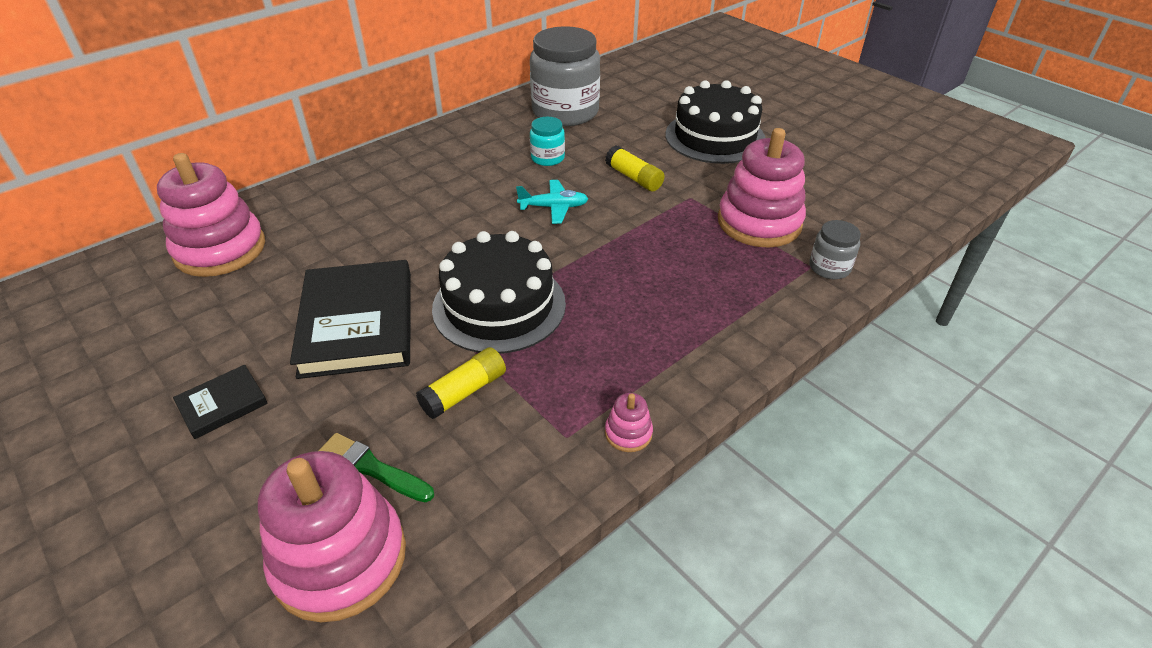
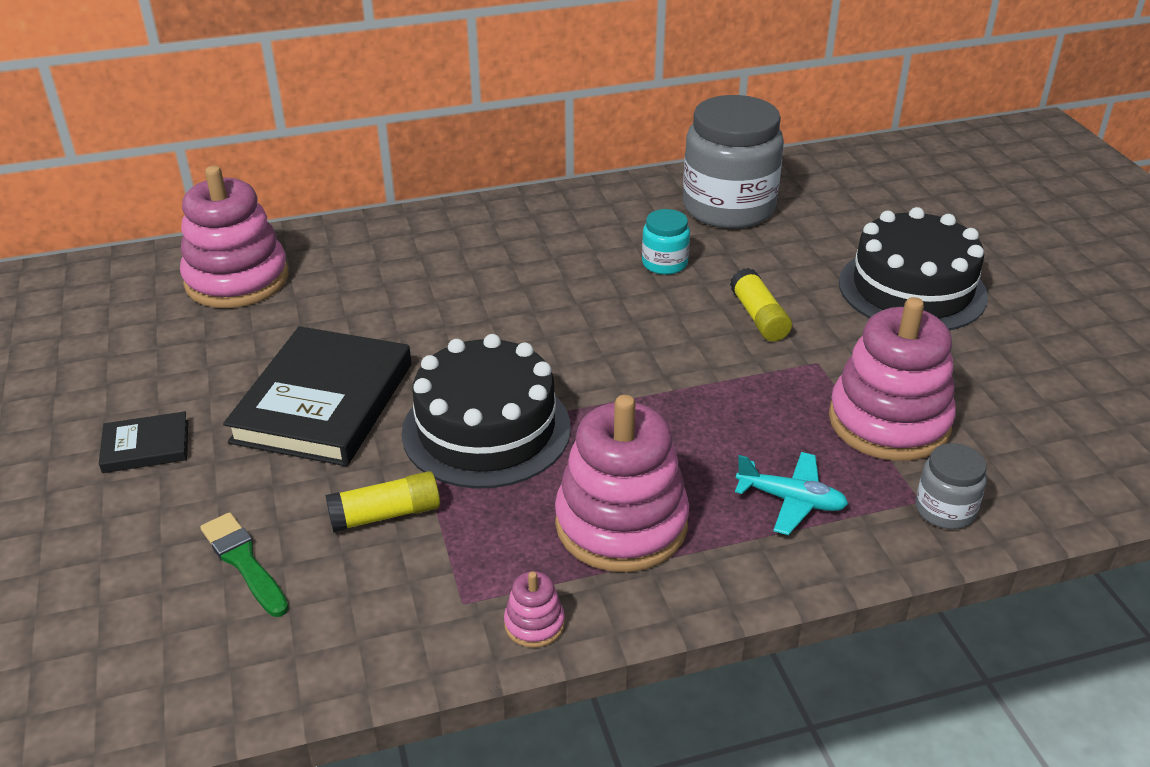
camera: 25 degrees right, 5 degrees down
pink stacking toy [258,451,406,622] -> pink stacking toy moved to [555,395,689,572]
turquoise plane [516,180,588,224] -> turquoise plane moved to [735,452,848,535]

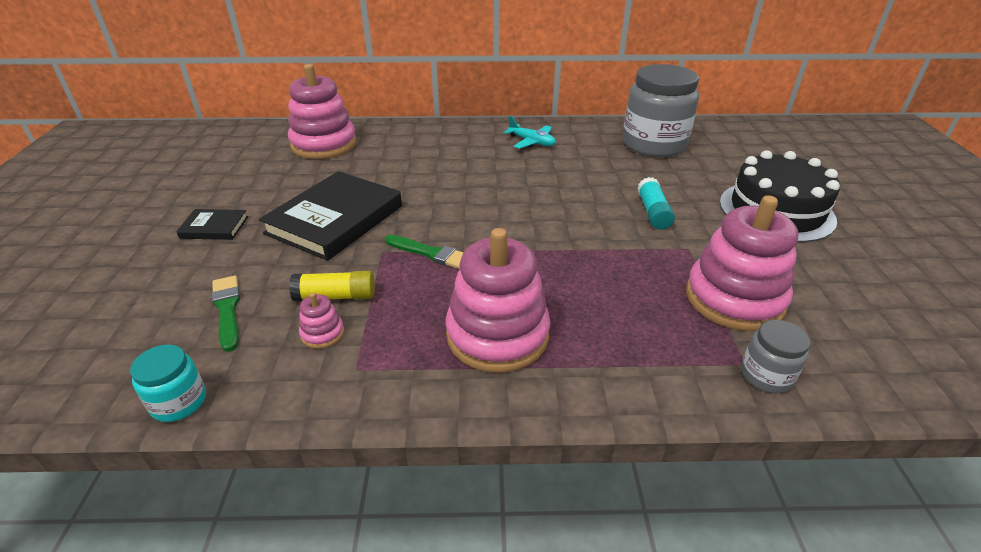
camera: 15 degrees right, 0 degrees up
black cake [402,334,571,489] -> green brush [385,235,464,269]
pink stacking toy [504,571,565,648] -> pink stacking toy moved to [299,292,344,349]
turquoise jar [642,209,690,275] -> turquoise jar moved to [130,344,206,422]
yellow glue stick [730,268,792,341] -> turquoise glue stick [637,177,675,230]
turquoise plane [735,452,848,535] -> turquoise plane moved to [504,116,556,149]

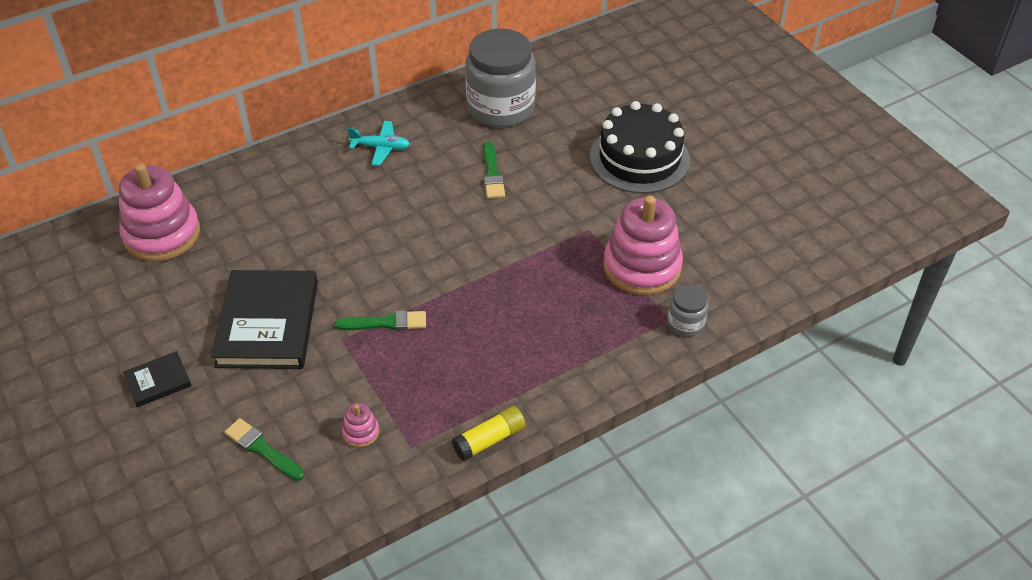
camera: 30 degrees left, 10 degrees up
turquoise jar [130,344,206,422] -> none
yellow glue stick [289,271,375,301] -> yellow glue stick moved to [452,406,526,461]
pink stacking toy [446,228,550,373] -> none
turquoise glue stick [637,177,675,230] -> none
none -> green brush [483,141,505,199]

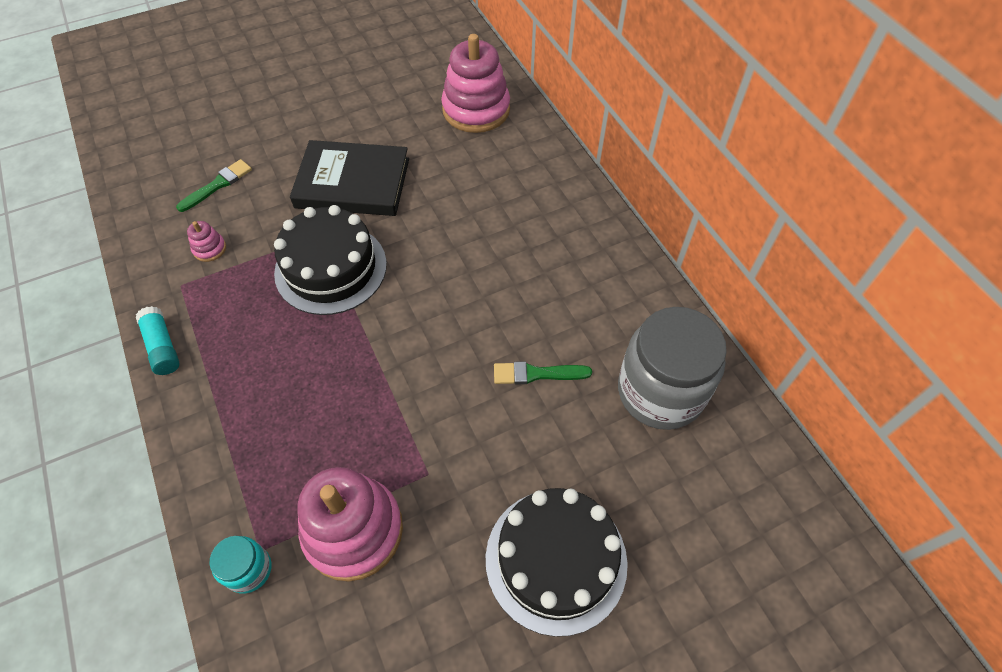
camera: 95 degrees right, 10 degrees up
black book [123,351,192,407] -> none
green brush [335,310,426,331] -> black cake [274,205,387,315]
turquoise plane [348,121,410,166] -> none
yellow glue stick [452,406,526,461] -> turquoise glue stick [136,306,180,375]
grey jar [667,285,708,337] -> turquoise jar [209,536,271,594]

